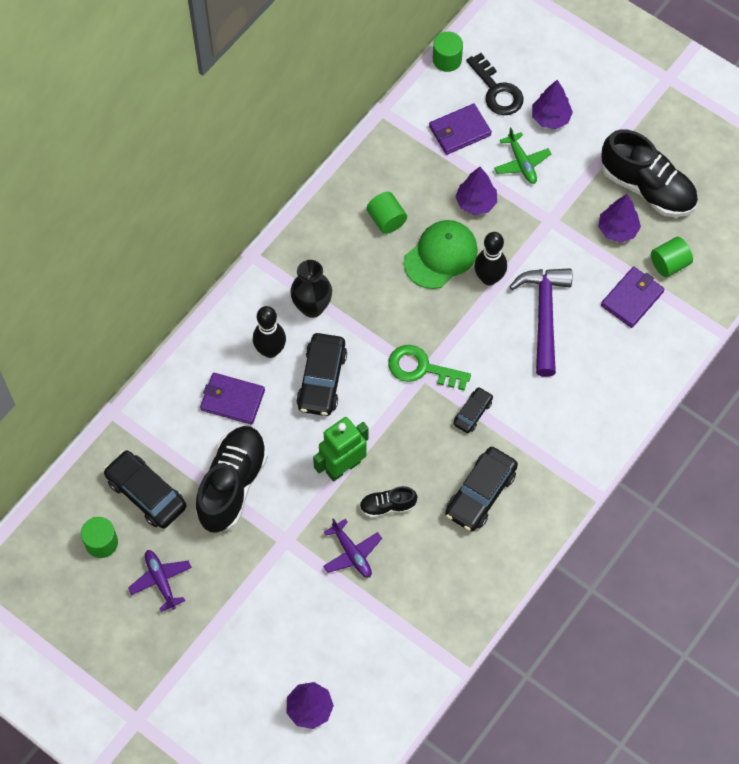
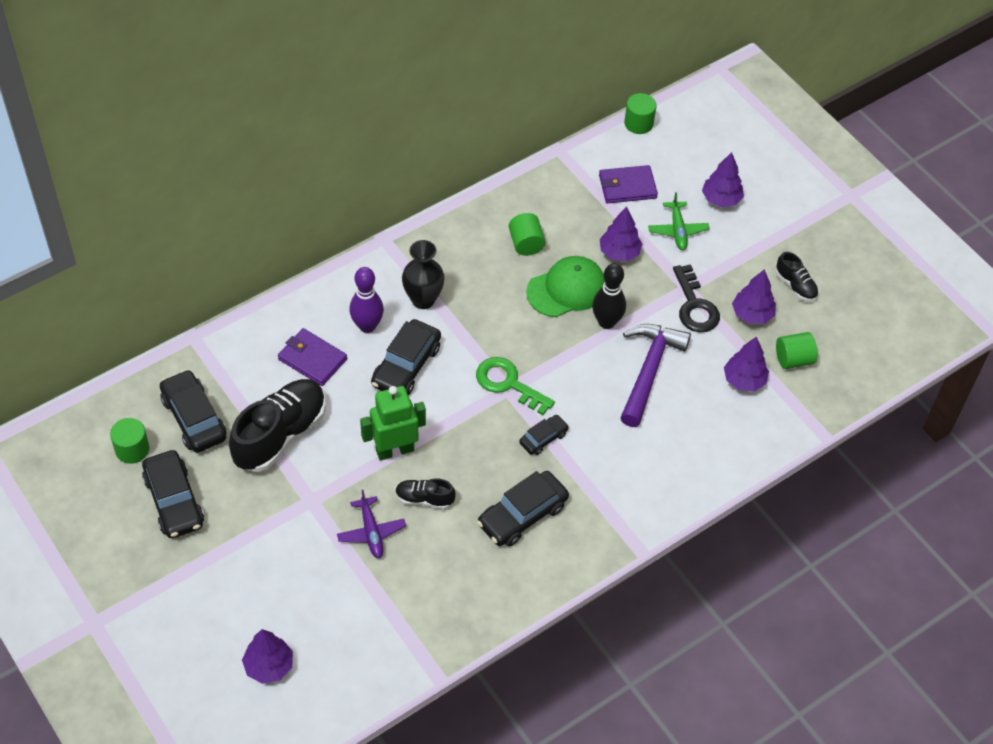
camera: 15 degrees right, 10 degrees down
purple plane [128,550,192,612] -> black car [142,450,204,538]
black bowling pin [253,306,286,358] -> purple bowling pin [349,267,384,333]
black key [466,53,524,115] -> black key moved to [673,264,720,332]
black shoe [601,129,698,217] -> black shoe [776,252,819,302], size x0.49
purple wallet [601,267,665,328] -> purple tree [724,336,769,391]

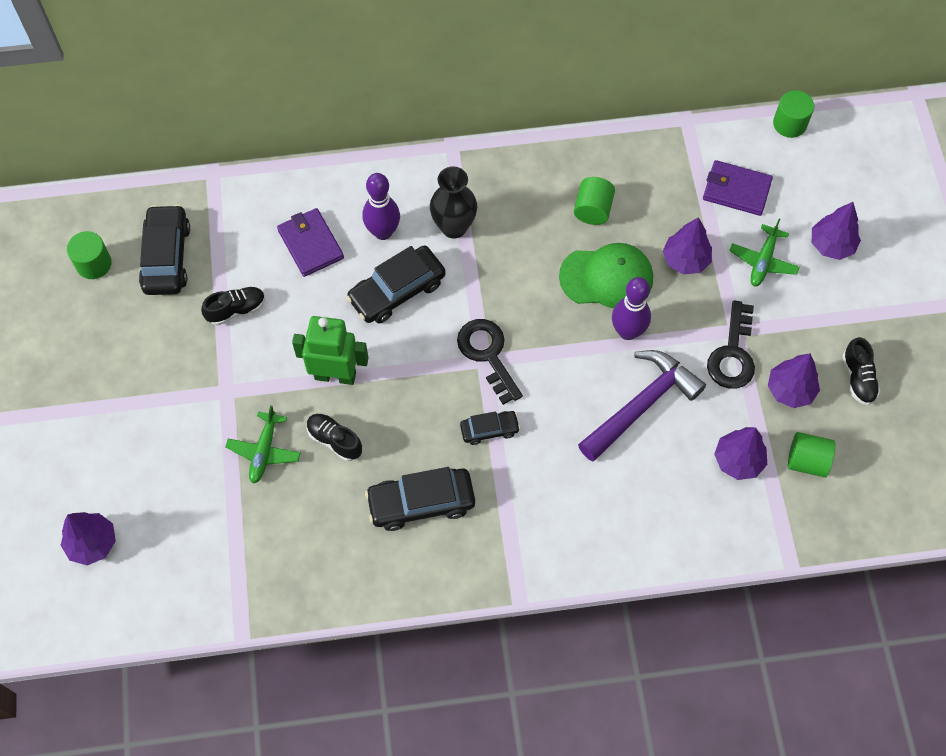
camera: 30 degrees right, 10 degrees up
black car [142,450,204,538] -> none
black shoe [229,379,326,472] -> black shoe [201,287,265,325], size x0.49
purple plane [337,490,406,559] -> green plane [225,405,301,483]
green key [476,357,555,415] -> black key [457,319,523,405]
black bowling pin [592,263,626,329] -> purple bowling pin [612,277,651,340]

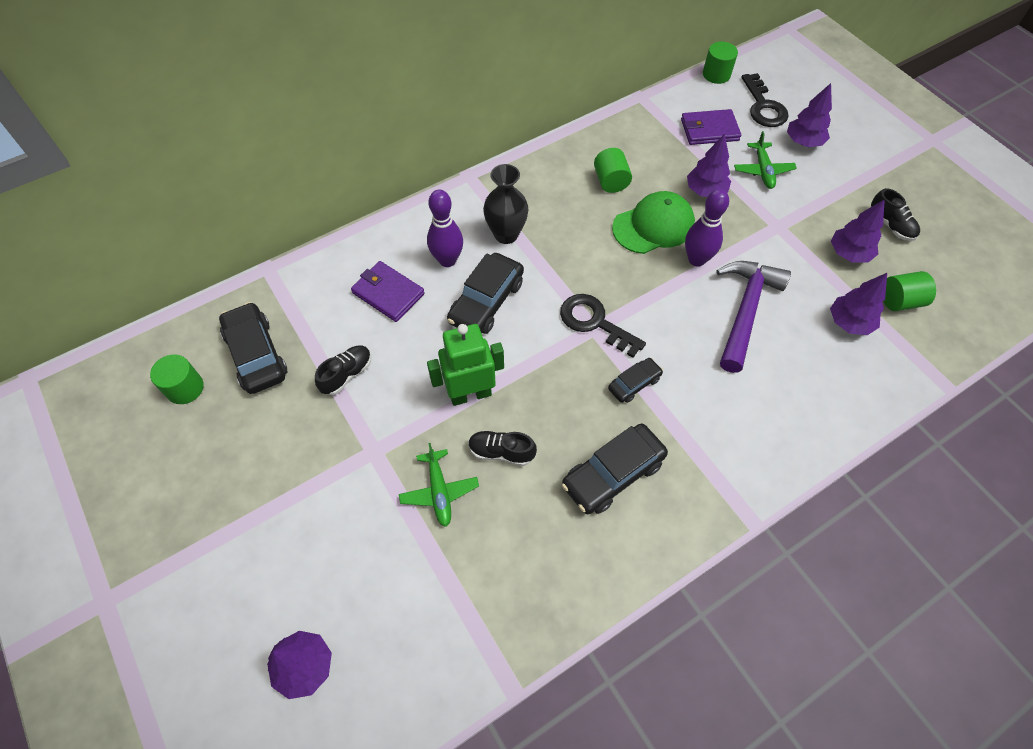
camera: 25 degrees left, 5 degrees down
black key [707,301,755,389] -> black key moved to [741,73,789,127]

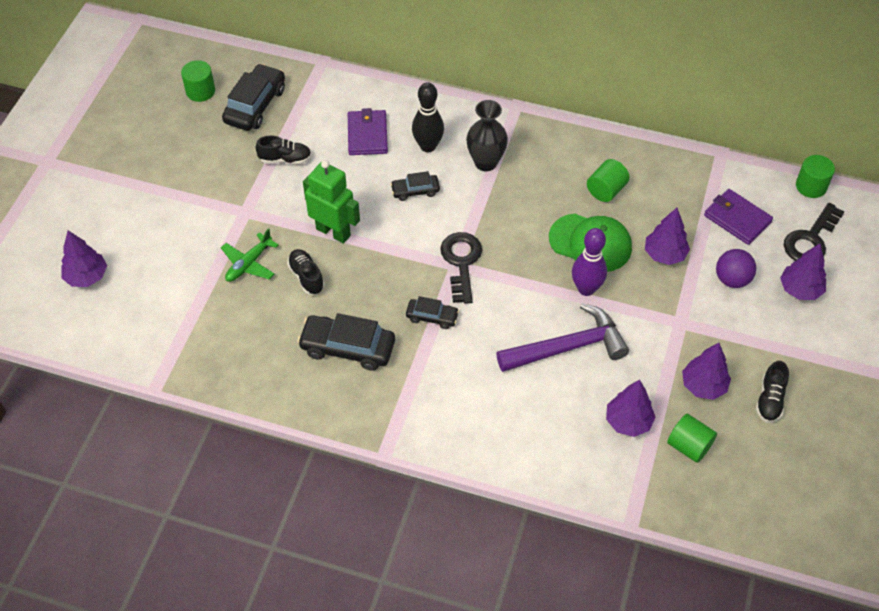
camera: 50 degrees right, 5 degrees down
purple bowling pin [427,190,463,267] -> black bowling pin [412,82,444,152]
black car [447,253,524,334] -> black car [390,171,440,201], size x0.56
green plane [734,131,797,189] -> purple ball [716,249,756,288]

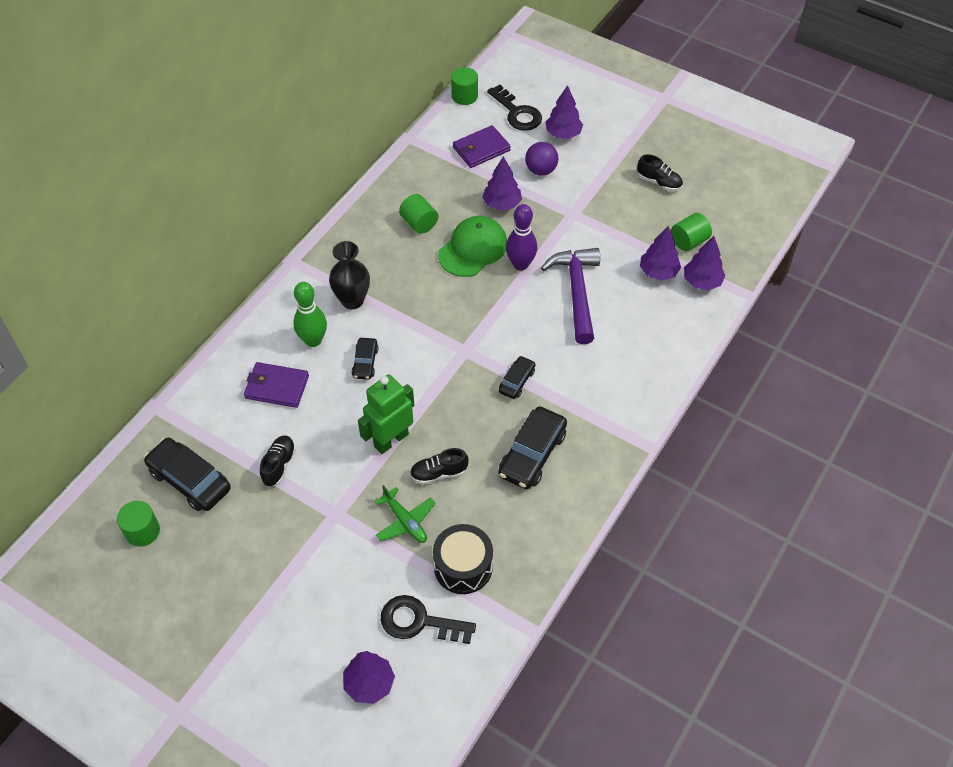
camera: 75 degrees left, 0 degrees up
black bowling pin [412,82,444,152] -> green bowling pin [293,282,327,347]
black key [440,232,482,304] -> black key moved to [381,595,476,644]
purple tree [682,343,731,400] -> purple tree moved to [684,236,726,290]
none -> black drum [433,524,493,594]

